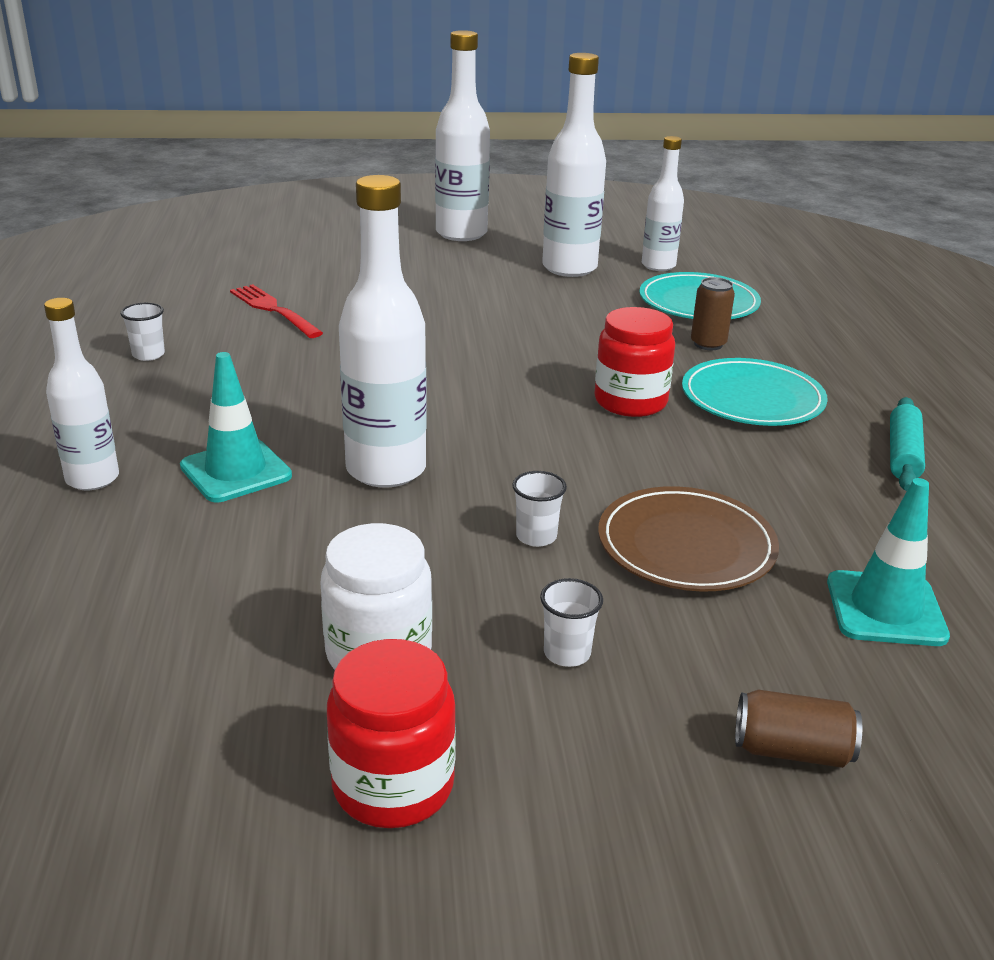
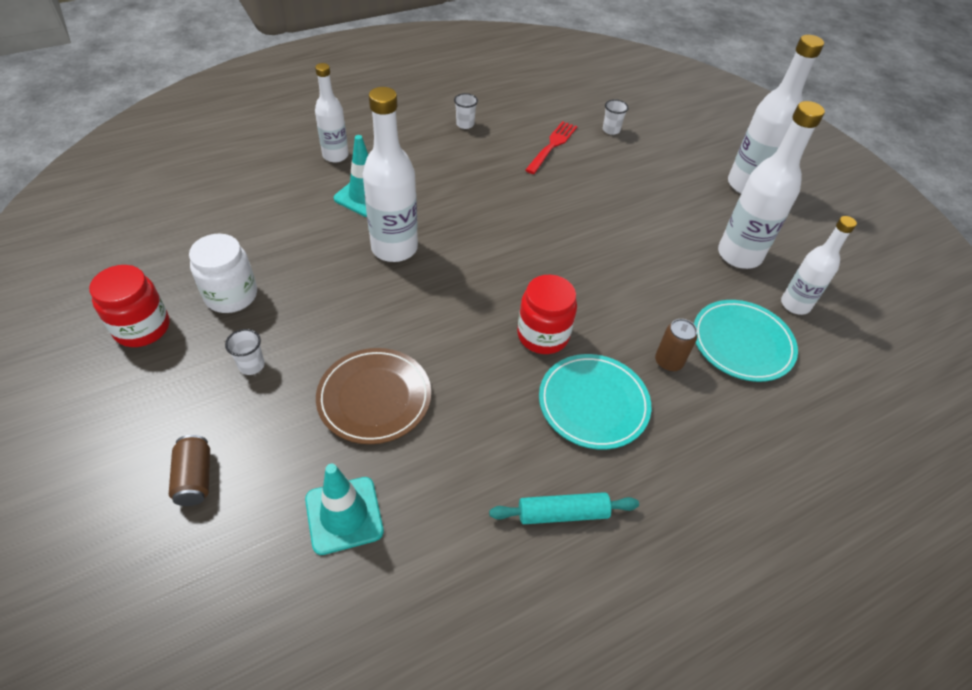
camera: 65 degrees right, 20 degrees up
white cup [512,471,567,547] -> white cup moved to [603,99,629,135]

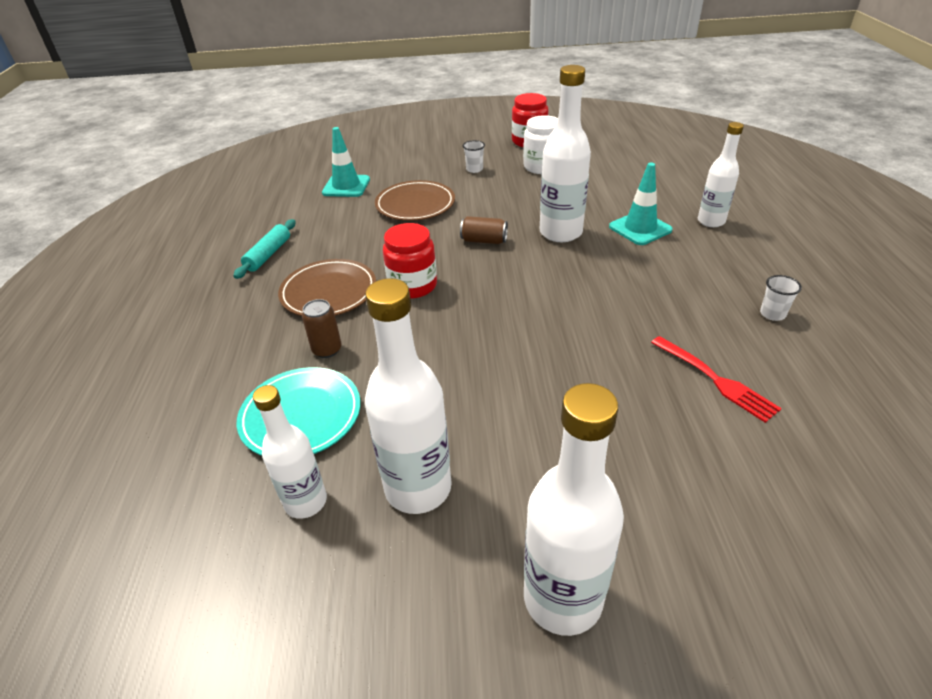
camera: 120 degrees right, 10 degrees down
brown can [169,435,210,506] -> brown can moved to [460,216,508,244]
turquoise plate [539,354,651,450] -> brown plate [278,259,376,316]
white cup [603,99,629,135] -> none

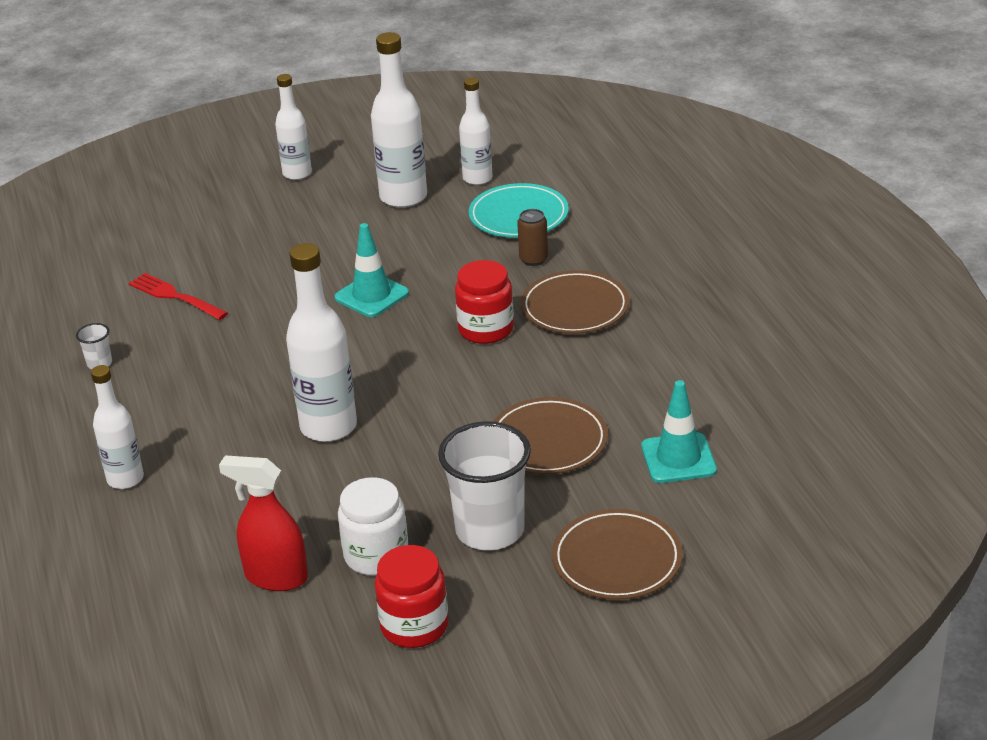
camera: 165 degrees right, 5 degrees down
turquoise rolling pin [233,219,296,279] -> none
brown can [460,216,508,244] -> none
white cup [463,140,485,173] -> white cup [438,421,531,550], size x2.37
white bottle [524,383,624,636] -> white bottle [275,74,312,180], size x0.63
turquoise traffic cone [609,163,673,245] -> turquoise traffic cone moved to [334,223,409,317]
none -> red spray bottle [219,455,308,591]
none -> brown plate [552,509,683,600]

